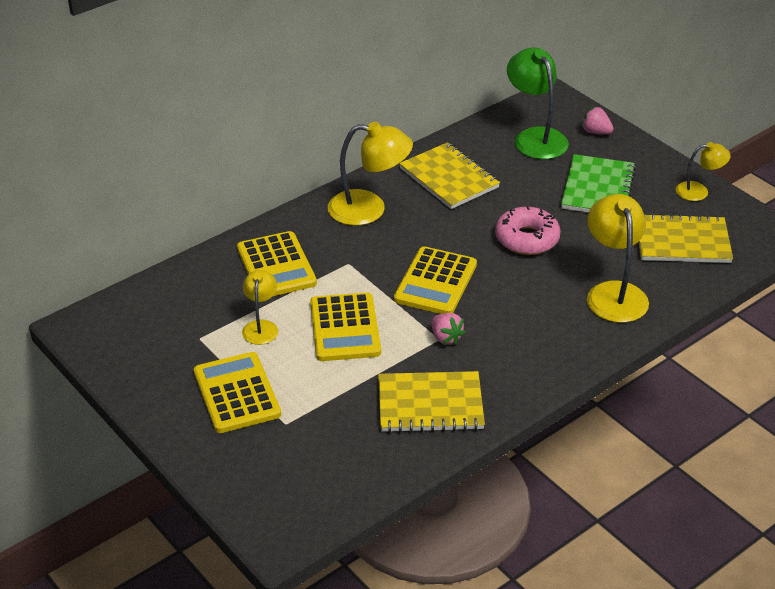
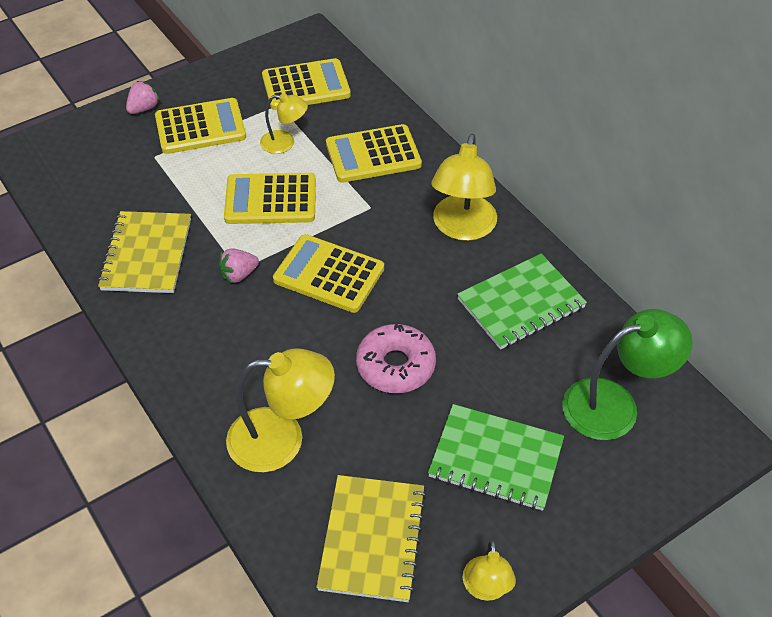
camera: 95 degrees right, 10 degrees up
yellow notebook [399,142,500,209] -> green notebook [457,254,587,350]
pink strawberry [581,107,614,134] -> pink strawberry moved to [126,81,160,114]
none -> yellow calculator [262,58,351,110]

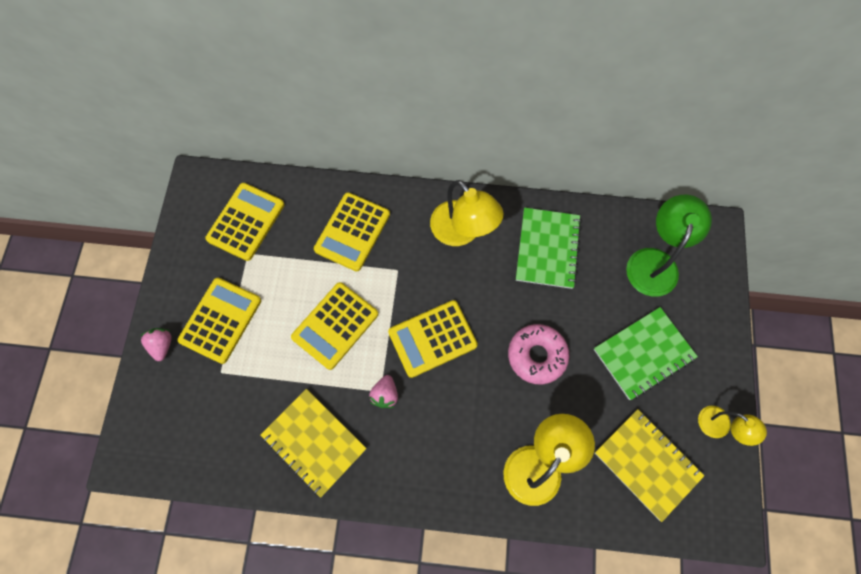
camera: 50 degrees left, 20 degrees up
yellow lamp [260,93,308,154] -> none

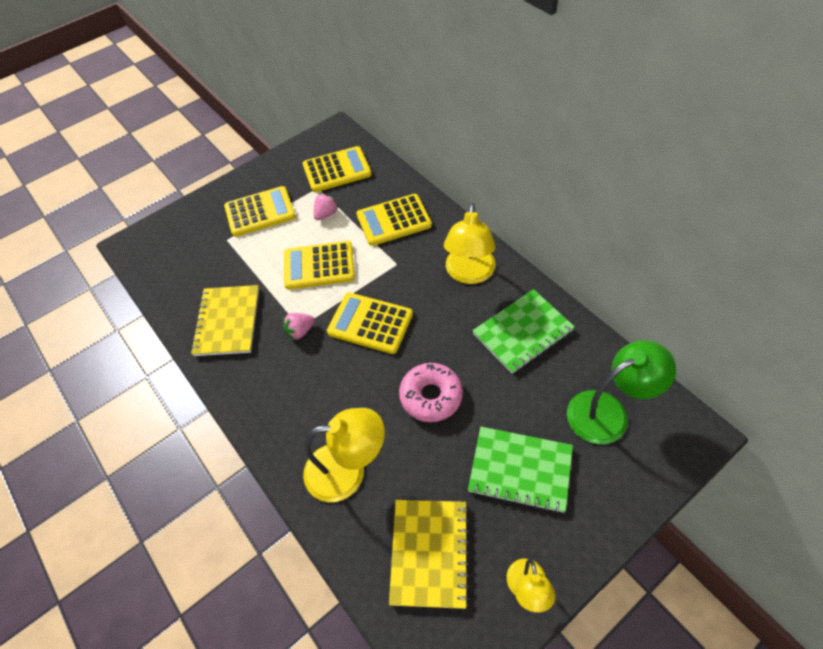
camera: 50 degrees right, 15 degrees down
pink strawberry [140,328,172,361] -> pink strawberry moved to [314,193,339,220]

